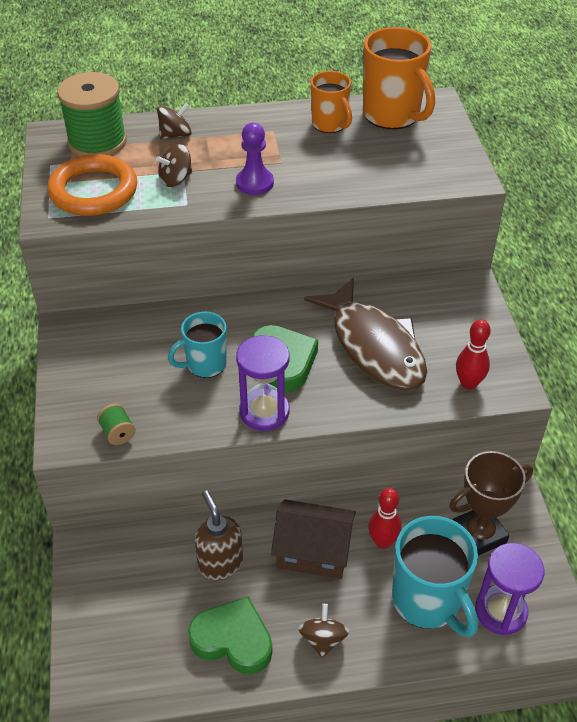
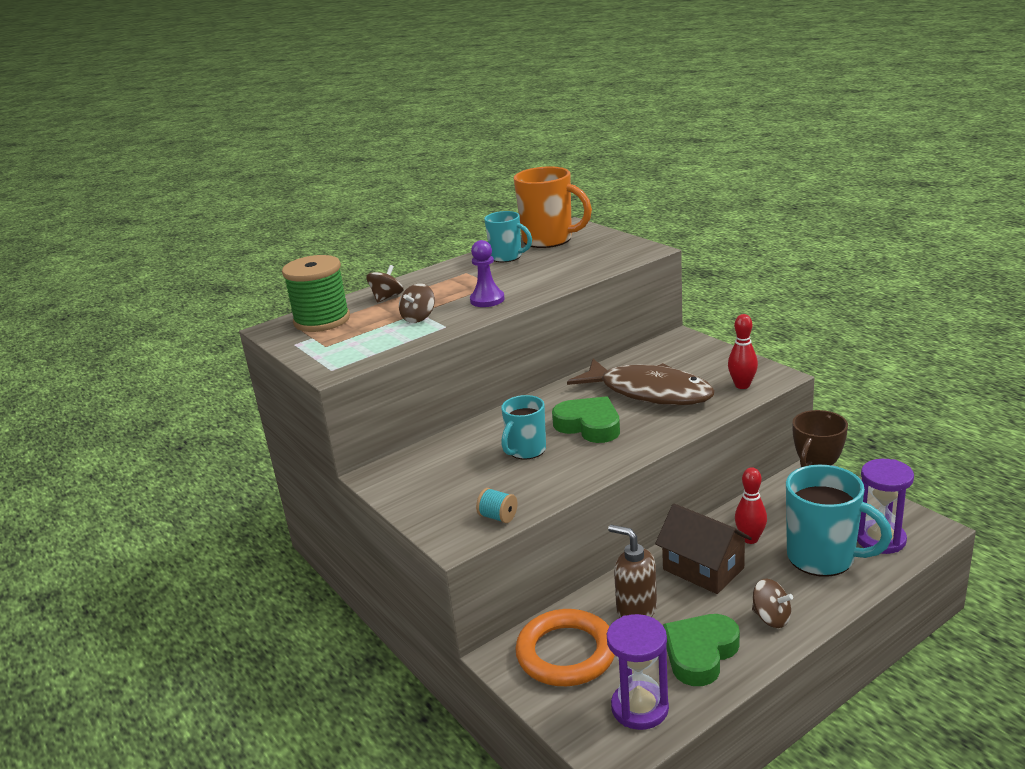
camera: 25 degrees left, 20 degrees down
orange ring [47,154,137,216] -> orange ring moved to [515,609,615,686]
green spool [97,404,136,445] -> turquoise spool [476,488,518,523]
green heart [188,596,272,675] -> green heart turned 45 degrees counterclockwise [663,614,740,686]
purple hourglass [236,335,290,431] -> purple hourglass moved to [607,614,669,730]
brown house [271,499,356,579] -> brown house turned 60 degrees clockwise [655,504,752,594]
brown spinning top [298,604,349,658] -> brown spinning top turned 150 degrees clockwise [752,579,793,628]
orange mug [311,71,352,133] -> turquoise mug [484,211,532,262]

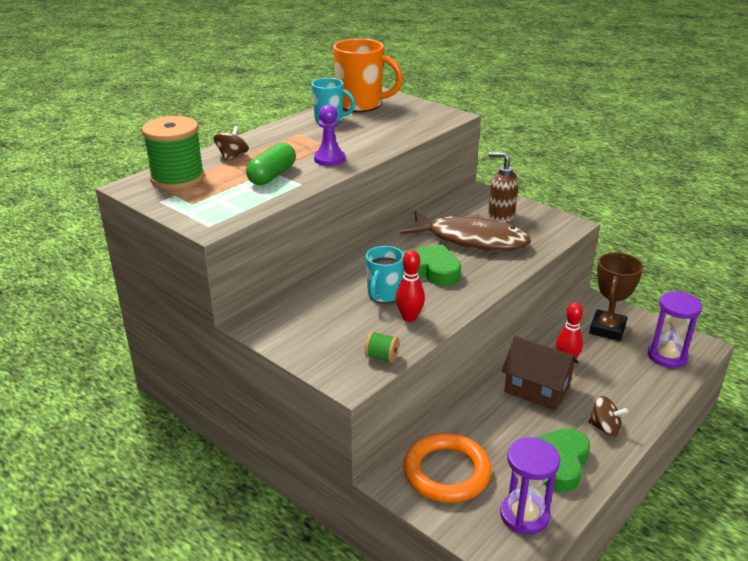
camera: 15 degrees left, 5 degrees up
brown spinning top [399,283,435,323] -> green capsule [246,142,296,185]
turquoise spool [476,488,518,523] -> green spool [365,332,399,363]
brown soap dispenser [608,525,657,618] -> brown soap dispenser moved to [488,152,519,223]
red bowling pin [728,314,758,389] -> red bowling pin moved to [396,250,425,322]
turquoise mug [786,465,892,577] -> none

